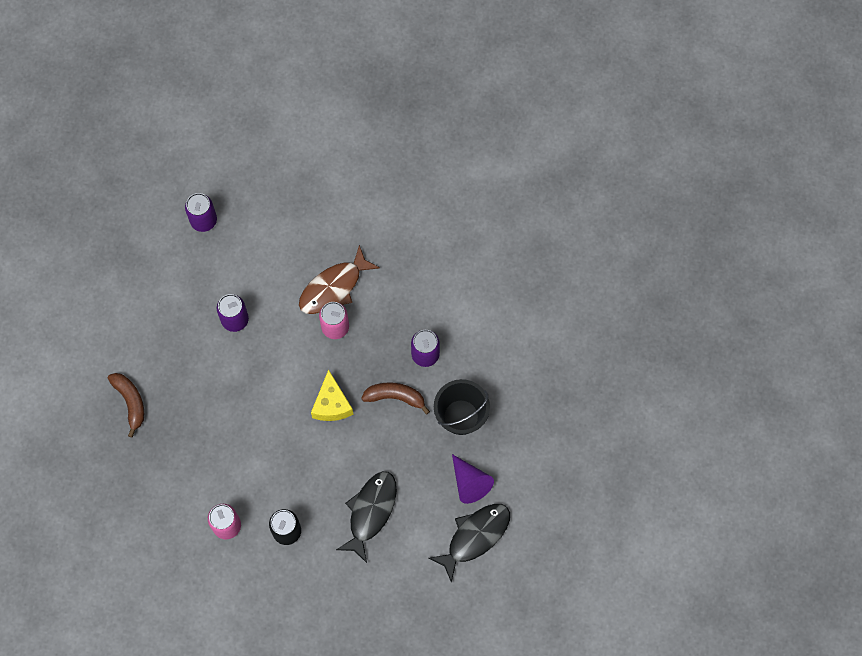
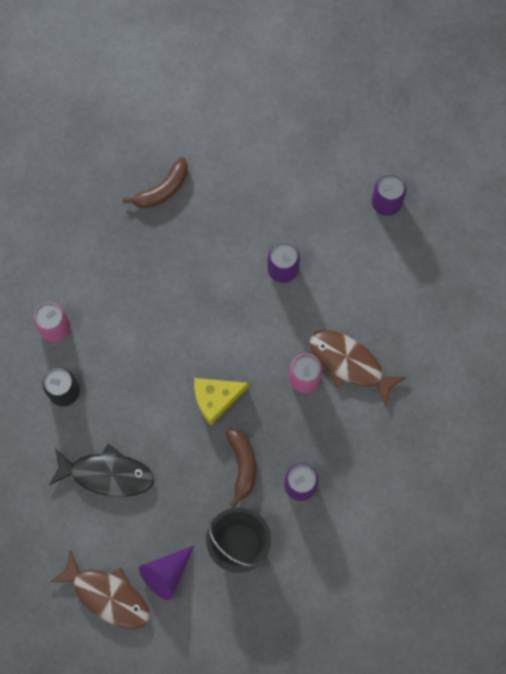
camera: 75 degrees right, 5 degrees up
black fish [429,504,510,583] -> brown fish [50,550,150,629]

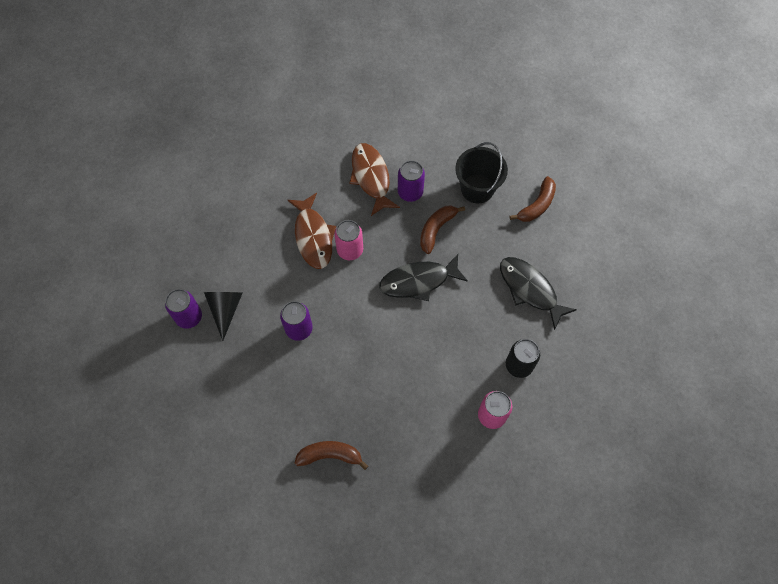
camera: 140 degrees left, 10 degrees down
brown fish [50,550,150,629] -> brown fish moved to [349,143,400,216]
purple cone [139,545,194,600] -> brown banana [509,176,556,222]
yellow cheese [194,378,248,425] -> black fish [379,254,468,301]
none -> black cone [204,292,242,341]

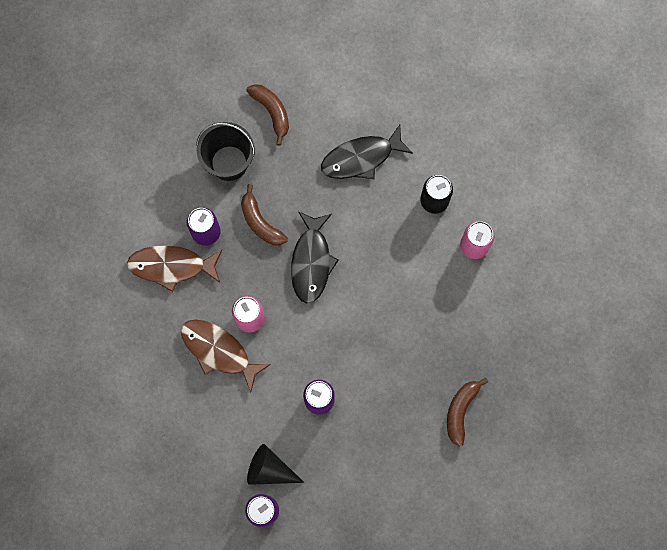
camera: 70 degrees left, 10 degrees up
brown fish [287,193,336,269] -> brown fish turned 150 degrees counterclockwise [181,320,271,393]

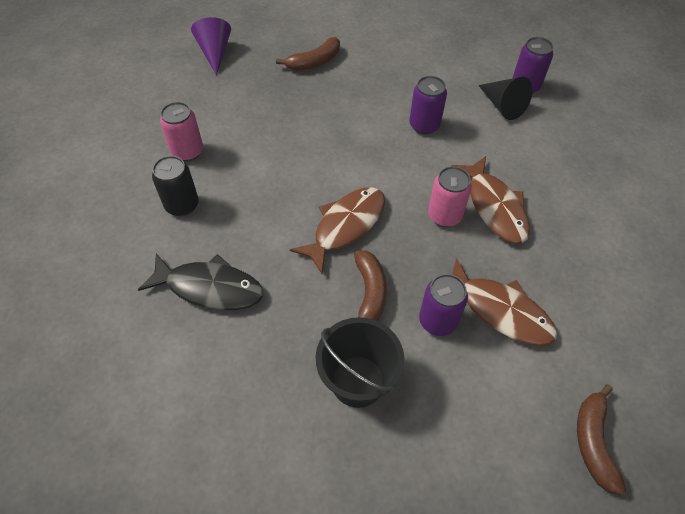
camera: 145 degrees left, 20 degrees down
brown banana [246,84,289,146] -> brown banana moved to [577,384,626,495]
black fish [291,211,339,304] -> brown fish [290,187,385,274]
none -> purple cone [191,17,231,75]

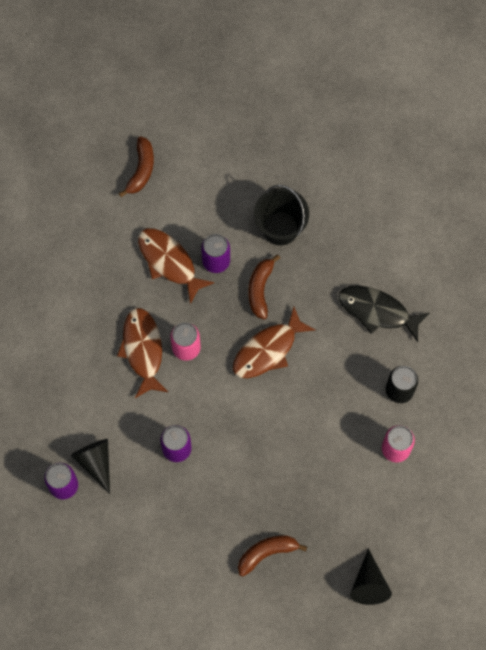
camera: 170 degrees left, 15 degrees up
purple cone [191,17,231,75] -> black cone [350,549,392,605]

